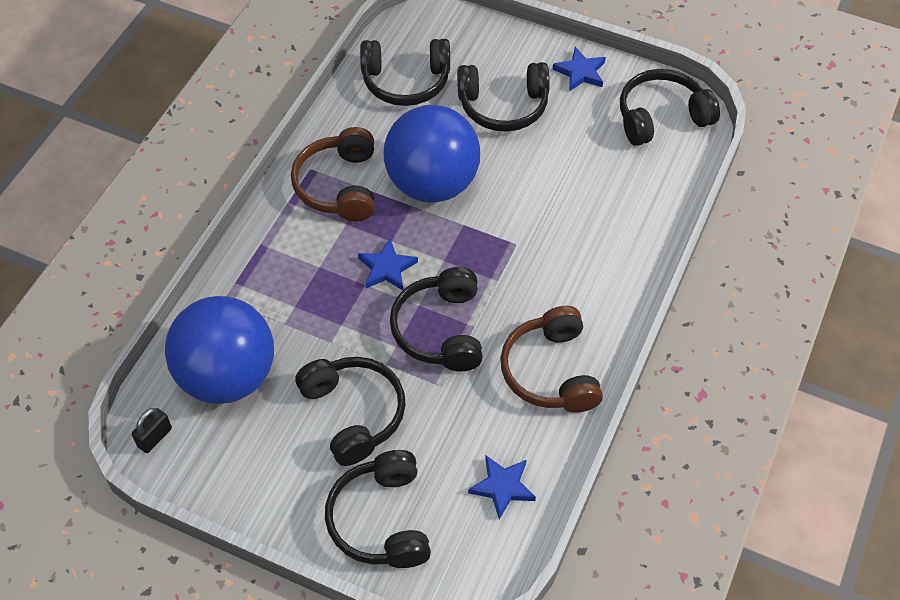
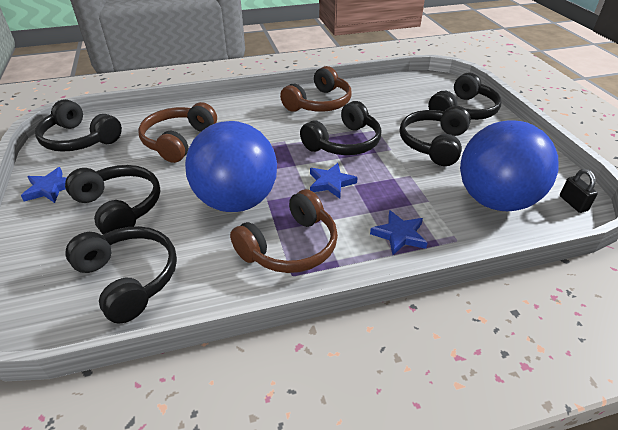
camera: 130 degrees left, 15 degrees down
black padlock [132,408,172,453] -> black padlock turned 75 degrees clockwise [560,169,598,213]
blue star [468,456,536,519] -> blue star moved to [370,210,427,255]
none -> brown headphones [138,102,217,163]

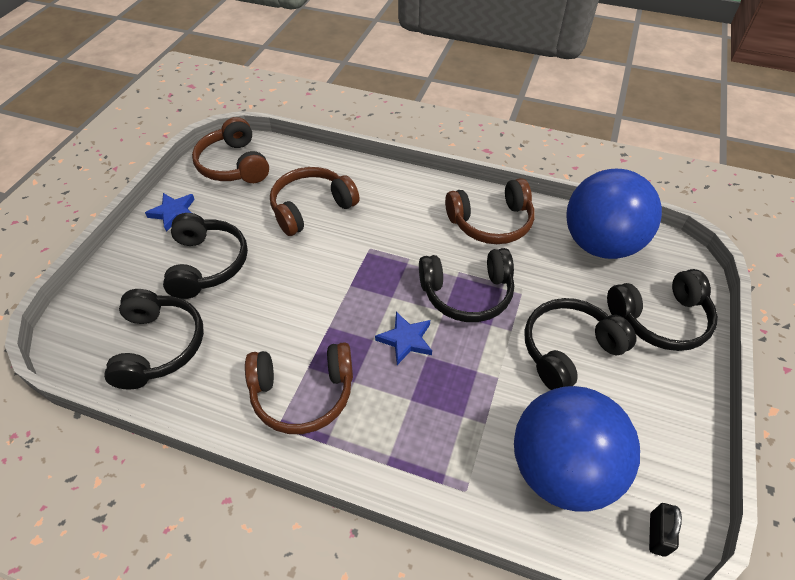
camera: 35 degrees right, 10 degrees up
black headphones [35,99,122,152] -> brown headphones [192,117,269,183]
blue ball [185,121,277,212] -> blue ball moved to [566,169,662,259]
blue star [370,210,427,255] -> none

